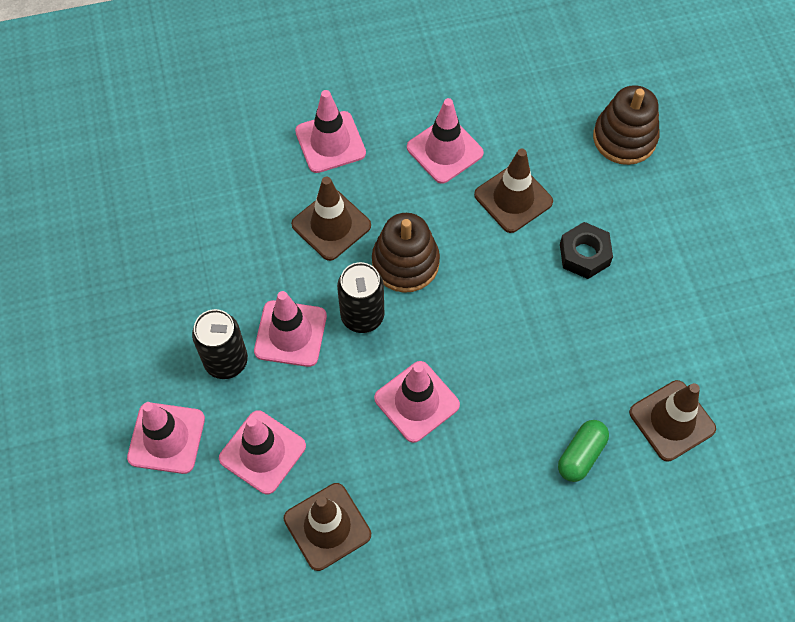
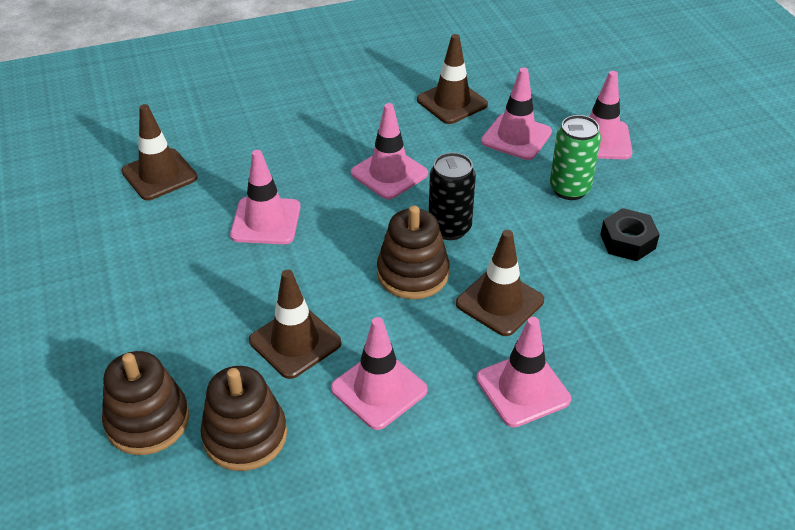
camera: 175 degrees right, 20 degrees down
black can [192,309,248,379] -> green can [550,115,601,200]
pink traffic cone [254,291,327,367] -> pink traffic cone moved to [230,150,301,244]
green capsule [558,420,609,482] -> none
black nut [560,222,613,279] -> black nut moved to [600,208,660,261]
none -> brown stacking toy [200,366,287,471]

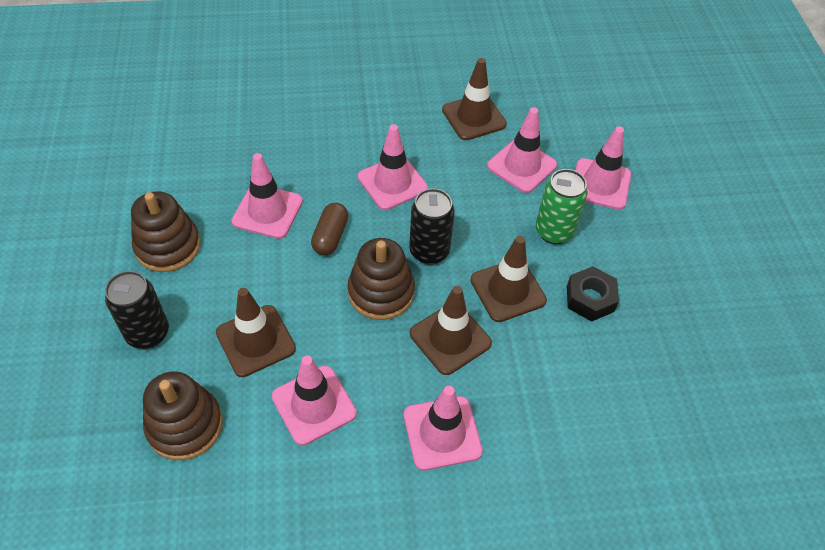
camera: 10 degrees right, 10 degrees up
brown stacking toy [102,351,189,455] -> brown stacking toy moved to [131,191,201,272]
brown traffic cone [121,104,197,200] -> brown traffic cone moved to [470,236,547,322]
none -> black can [105,271,169,349]
none -> brown capsule [311,203,348,255]

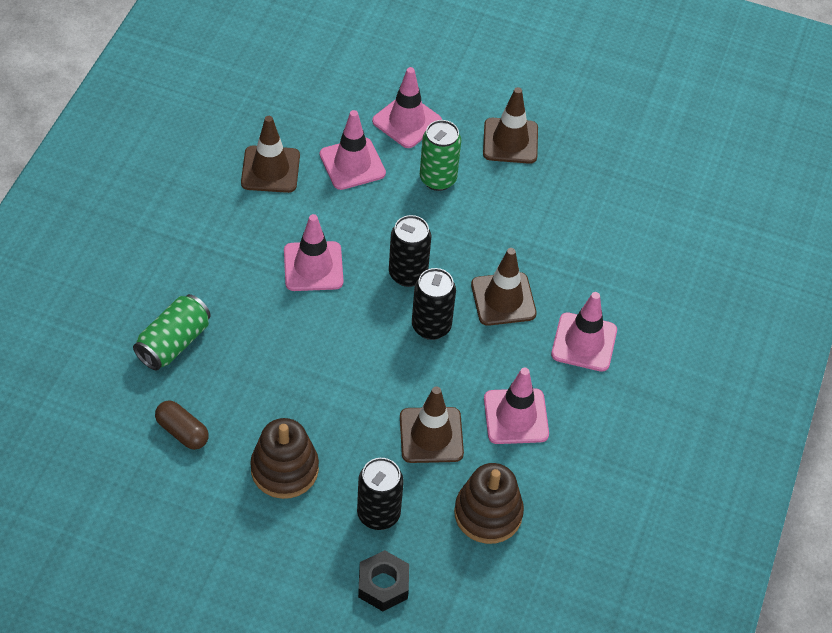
camera: 65 degrees left, 0 degrees up
pink traffic cone [231,153,303,239] -> none
brown capsule [311,203,348,255] -> brown capsule moved to [155,400,209,450]
brown stacking toy [347,238,415,320] -> black can [412,268,456,340]
brown traffic cone [470,236,547,322] -> brown traffic cone moved to [483,87,538,164]
black nut [567,266,619,322] -> black nut moved to [358,550,409,611]
none -> green can [133,294,211,371]

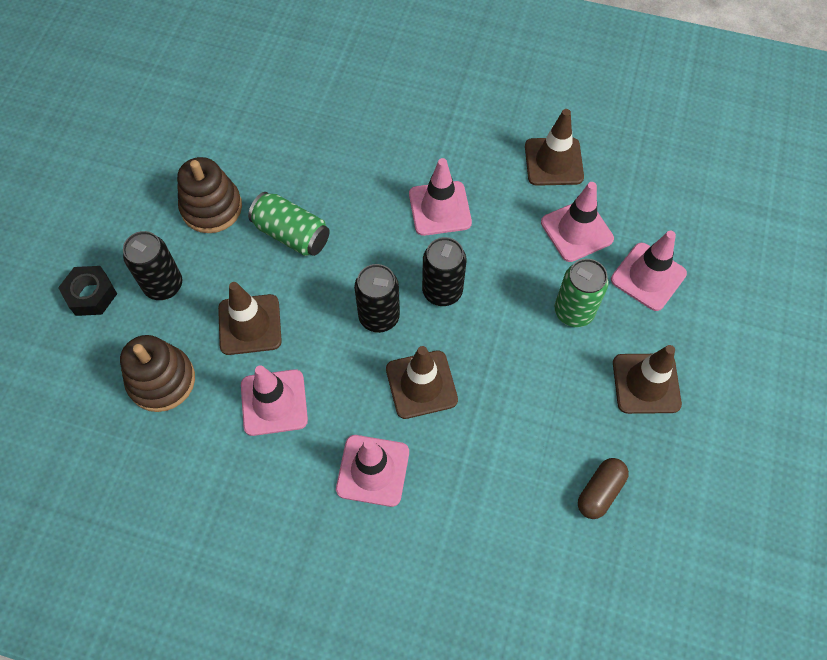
camera: 90 degrees right, 10 degrees up
green can [133,294,211,371] -> green can moved to [248,192,330,256]
brown capsule [155,400,209,450] -> brown capsule moved to [578,458,629,519]

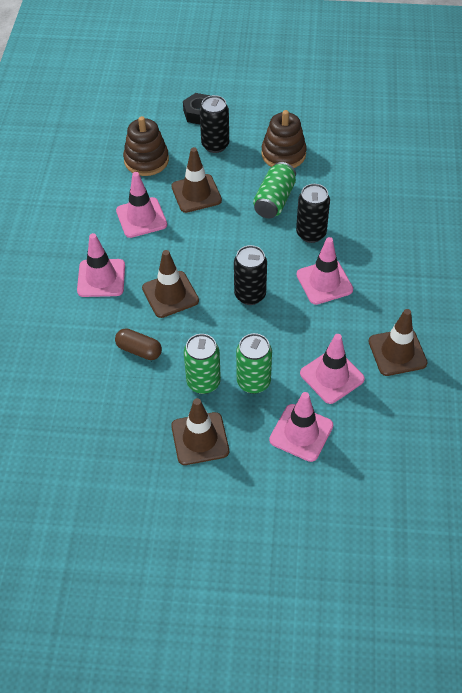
camera: 80 degrees right, 10 degrees down
black can [354,264,400,333] -> black can moved to [296,184,330,243]
brown capsule [578,458,629,519] -> brown capsule moved to [115,328,162,360]
none -> green can [184,334,221,394]

